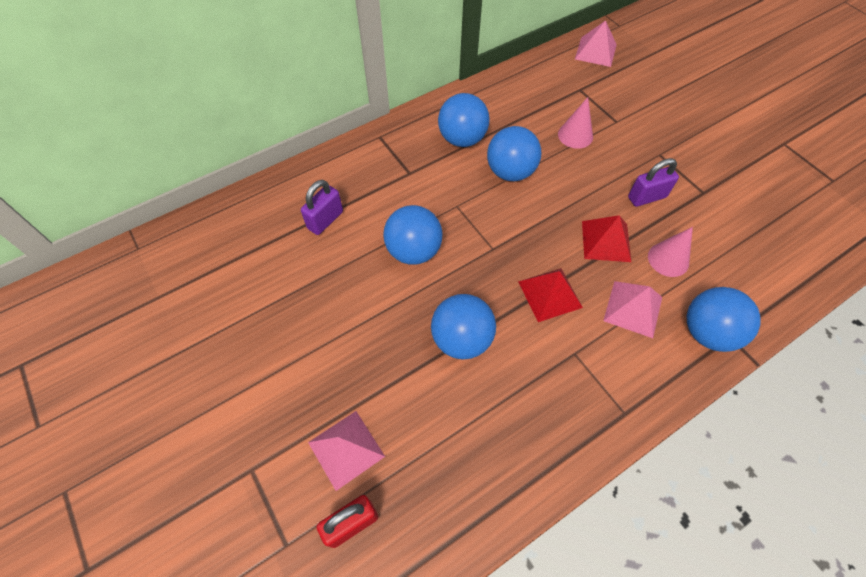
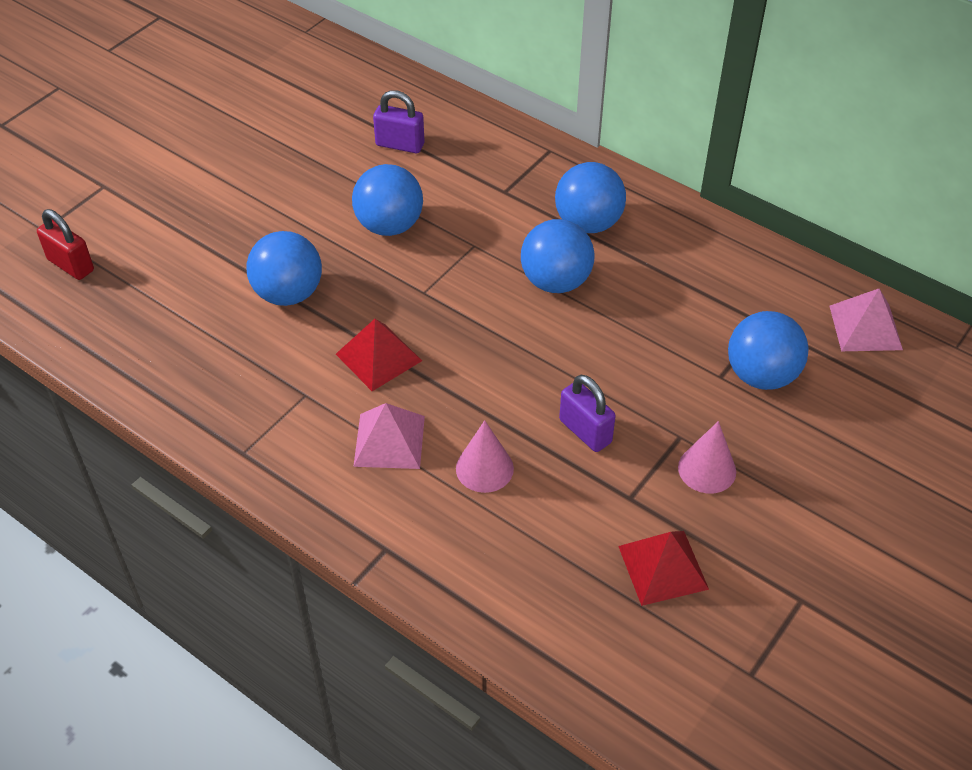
camera: 70 degrees right, 10 degrees down
pink pyramid [308,411,385,491] -> none
pink cone [558,97,593,149] -> pink cone moved to [678,421,736,493]
red pyramid [582,215,631,262] -> red pyramid moved to [618,531,709,606]
blue ball [687,287,761,352] -> blue ball moved to [728,311,809,390]

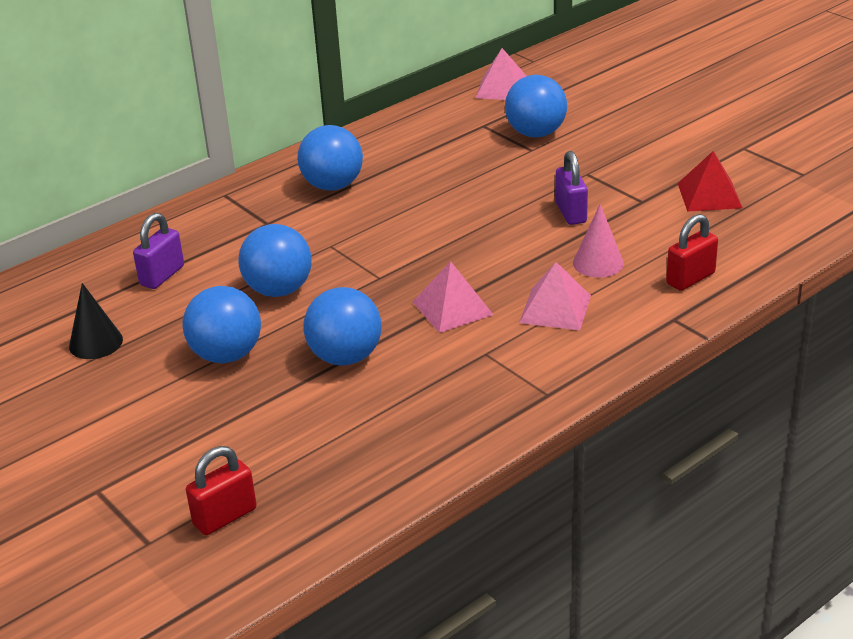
camera: 75 degrees left, 15 degrees down
red pyramid [336,319,422,391] -> pink pyramid [413,261,494,333]
blue ball [521,219,595,293] -> blue ball moved to [182,286,261,363]
purple padlock [559,375,616,452] -> purple padlock turned 75 degrees counterclockwise [555,151,588,225]
pink cone [678,421,736,493] -> none
none -> black cone [69,283,123,359]
none -> red padlock [666,214,718,291]

